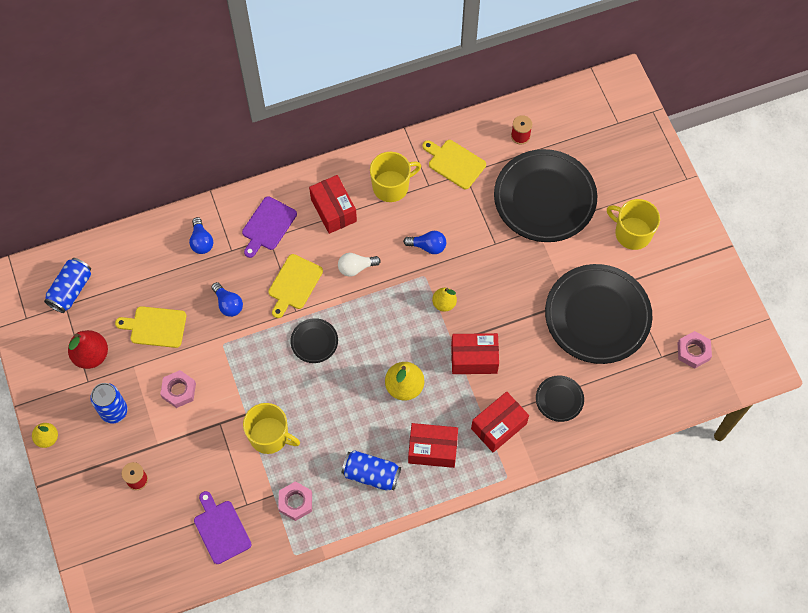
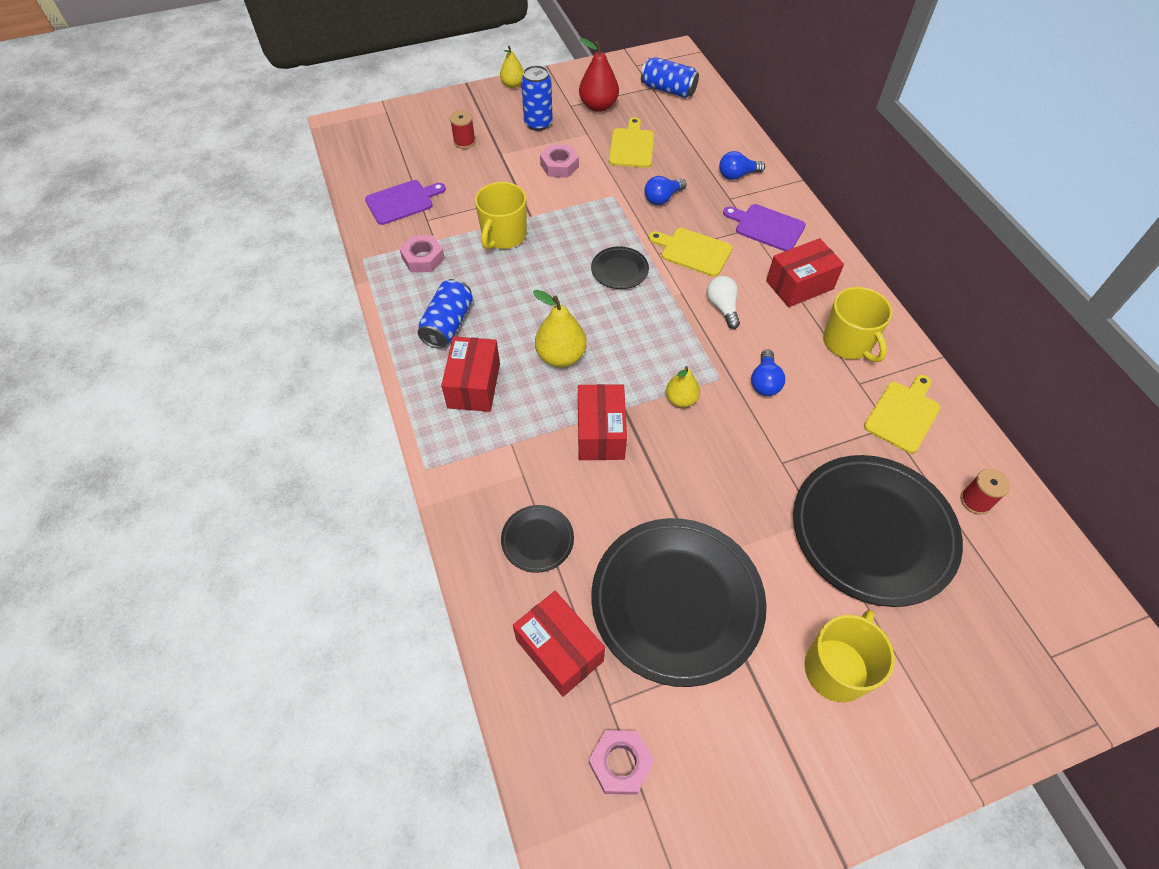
camera: 90 degrees right, 10 degrees down
red box [471,392,529,452] -> red box moved to [513,591,605,697]

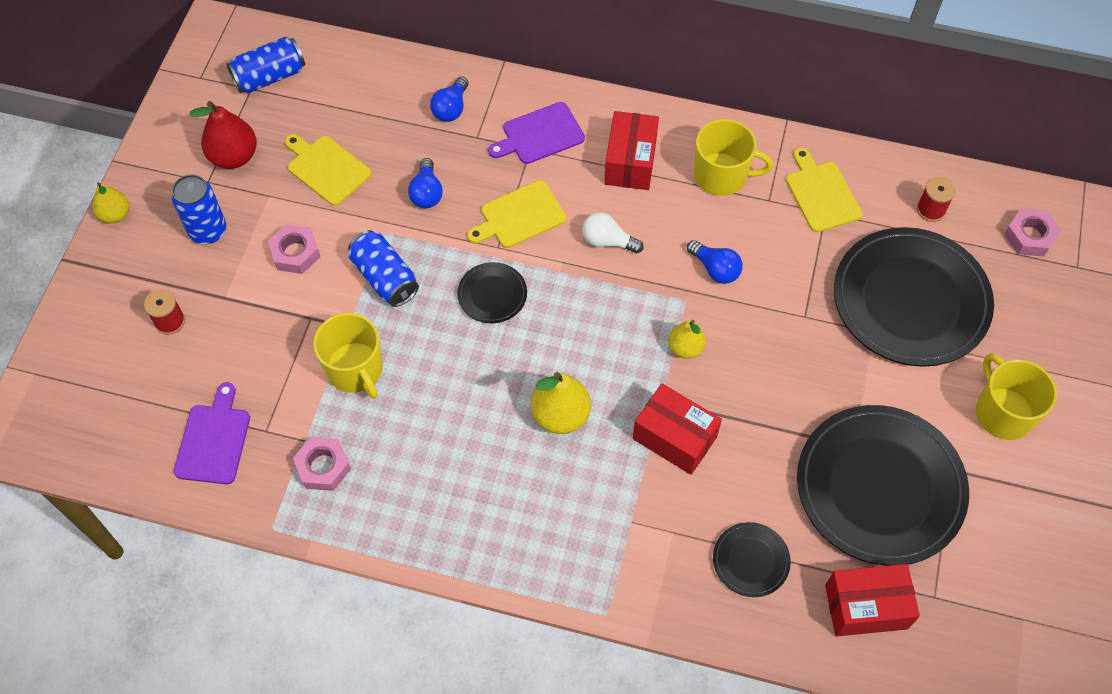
camera: 55 degrees left, 5 degrees up
blue can [418,279,473,349] -> blue can moved to [348,230,419,307]
red box [441,336,500,412] -> none
pink nut [589,730,654,795] -> pink nut moved to [1004,208,1061,257]

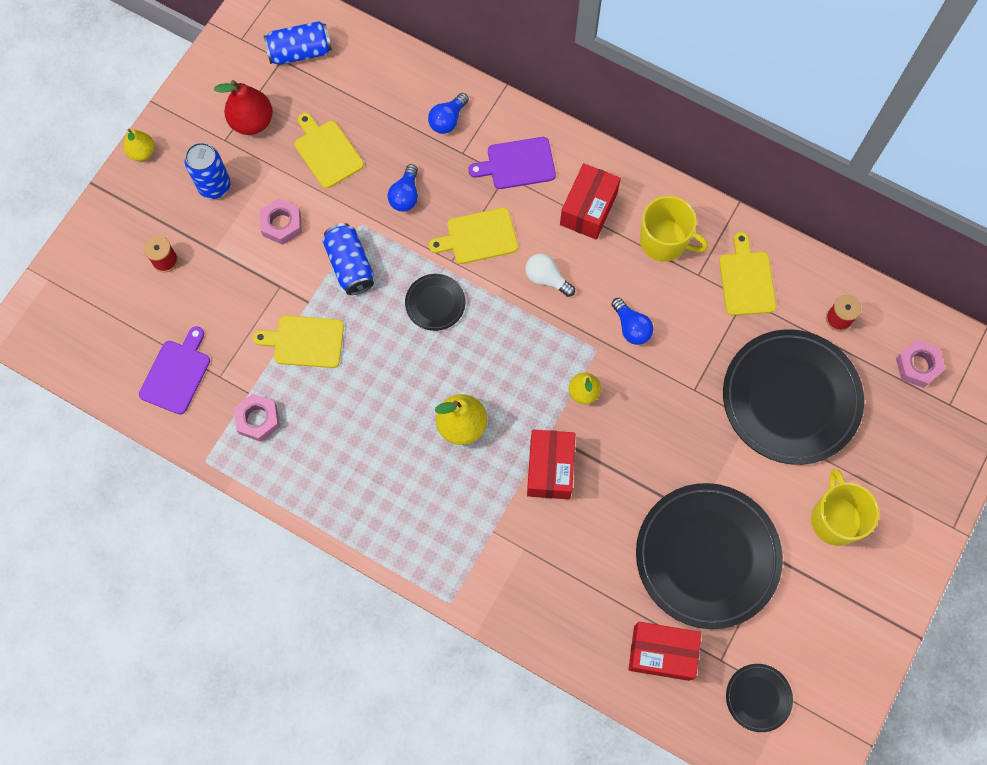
camera: 15 degrees right, 10 degrees up
yellow mug [313,313,383,399] -> yellow cutting board [253,315,344,368]
red box [633,383,722,475] -> red box turned 45 degrees clockwise [527,430,575,499]
black plate [713,522,791,597] -> black plate moved to [726,664,793,732]

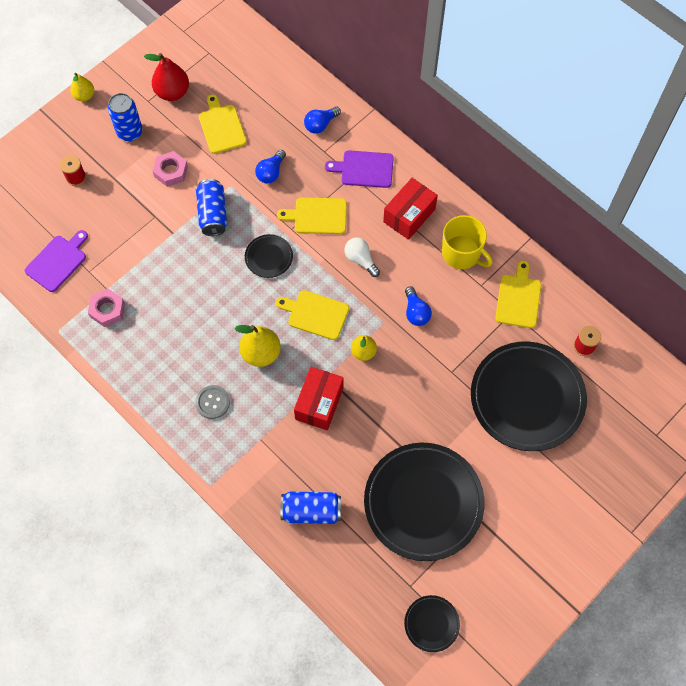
camera: 15 degrees right, 5 degrees down
yellow cutting board [253,315,344,368] -> yellow cutting board moved to [276,290,349,340]
blue can [264,21,332,65] -> blue can moved to [280,491,341,524]
red box [628,622,701,681] -> none
yellow mug [811,469,879,546] -> none
pink nut [896,340,945,388] -> none
none -> grey button [195,385,230,419]

